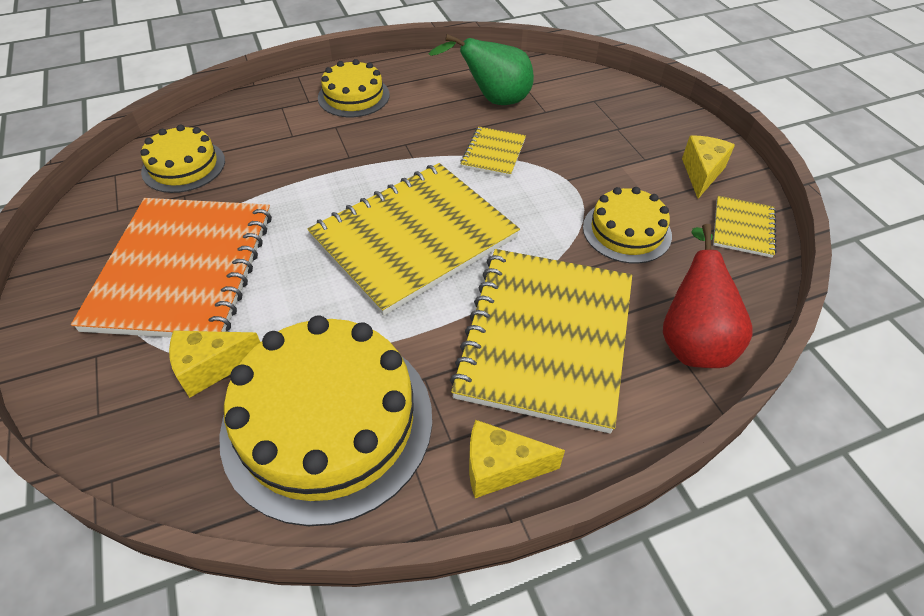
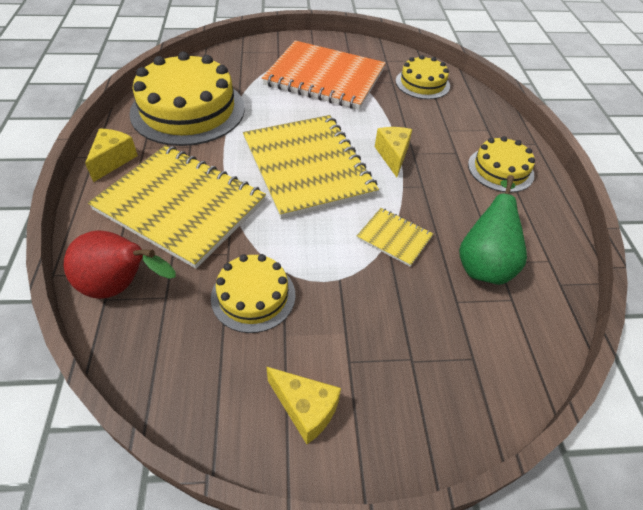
camera: 105 degrees right, 0 degrees up
yellow cheese [169,330,260,398] -> yellow cheese moved to [375,127,412,177]
yellow notebook [713,196,777,258] -> none

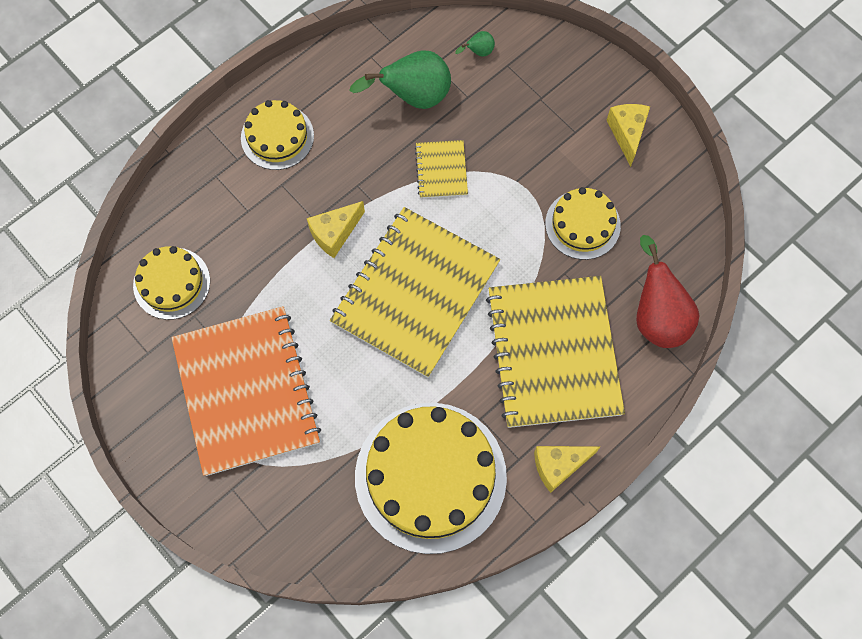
camera: 125 degrees left, 20 degrees up
none -> green pear [455,31,495,56]

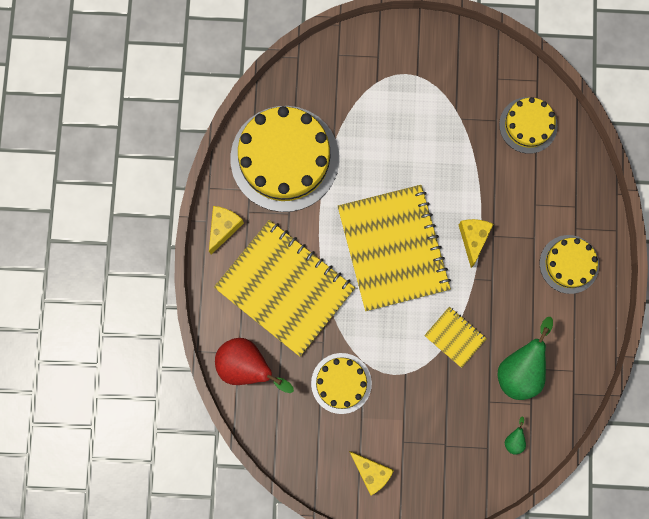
camera: 135 degrees right, 10 degrees up
orange notebook [172,306,321,476] -> none

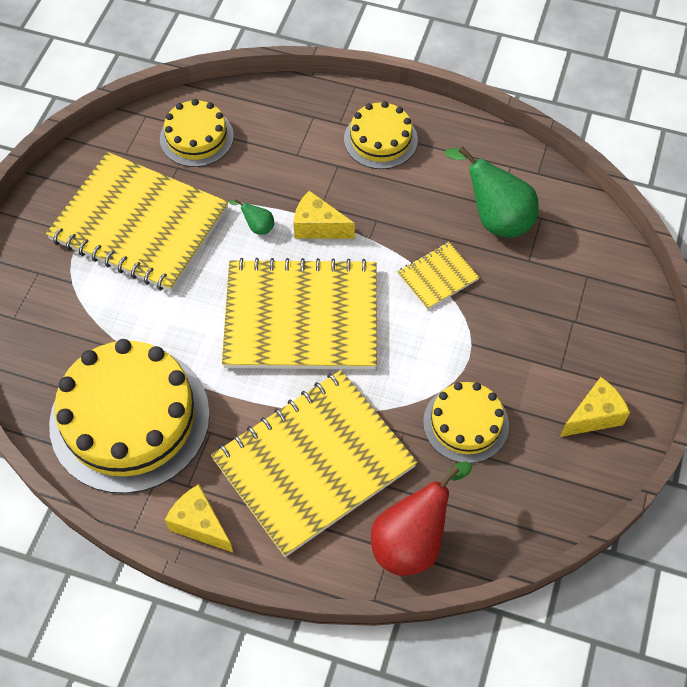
camera: 75 degrees left, 20 degrees down
green pear [505,416,526,455] -> green pear moved to [230,199,274,235]
none -> yellow notebook [46,152,228,292]

